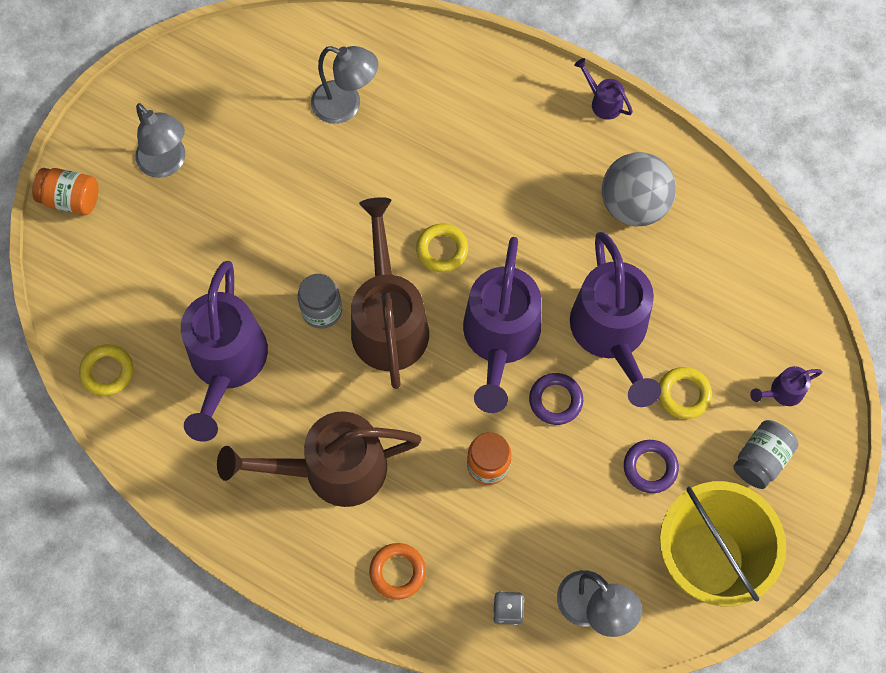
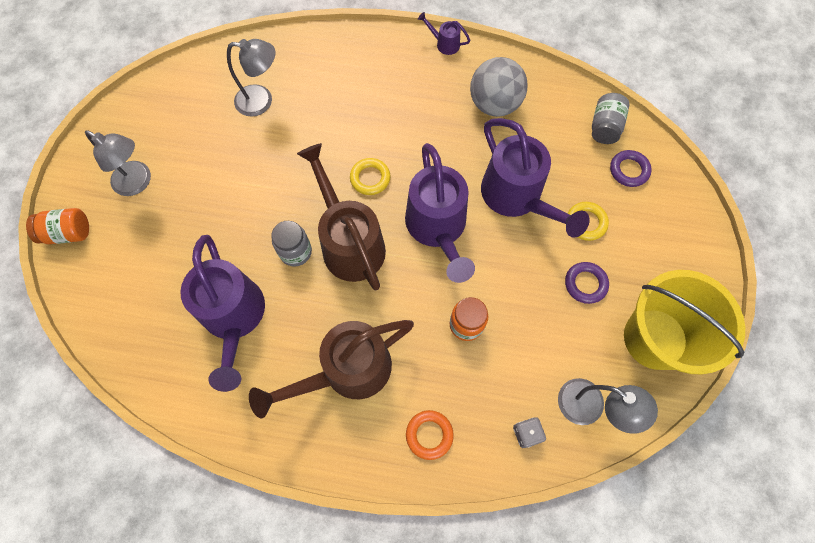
camera: 20 degrees left, 0 degrees up
yellow ring [79,344,133,396] -> none
purple ring [529,373,583,425] -> purple ring moved to [610,150,652,187]
grey jar [733,420,799,489] -> grey jar moved to [592,93,629,144]
purple watering can [750,366,823,406] -> none

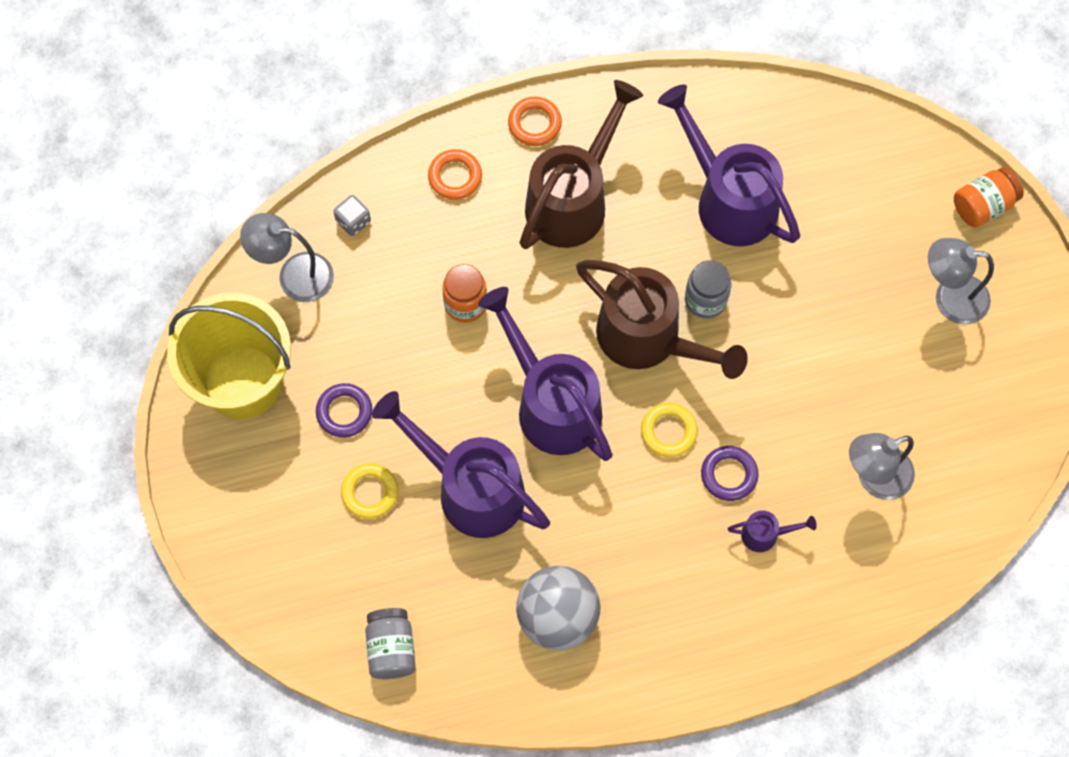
camera: 155 degrees right, 0 degrees up
purple watering can [418,12,470,55] -> purple watering can moved to [728,510,817,552]
purple ring [610,150,652,187] -> purple ring moved to [701,446,758,501]
none -> orange ring [508,96,562,146]

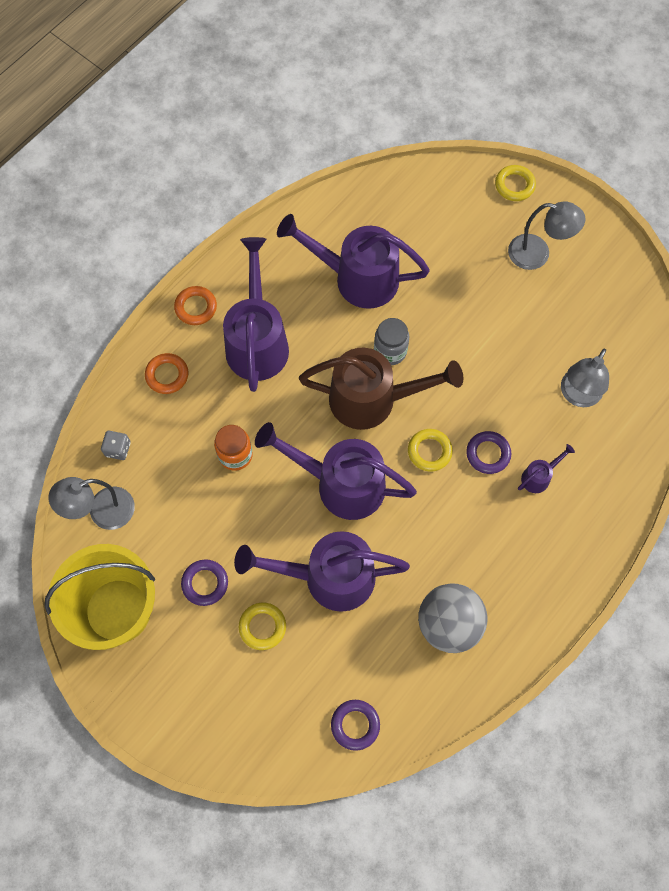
camera: 35 degrees left, 0 degrees up
grey jar [365,608,416,679] -> purple ring [331,700,380,751]
brown watering can [519,80,643,249] -> purple watering can [223,237,289,392]
grey lamp [928,238,994,324] -> grey lamp turned 135 degrees counterclockwise [508,201,586,270]
orange jar [954,167,1024,227] -> yellow ring [495,165,536,201]

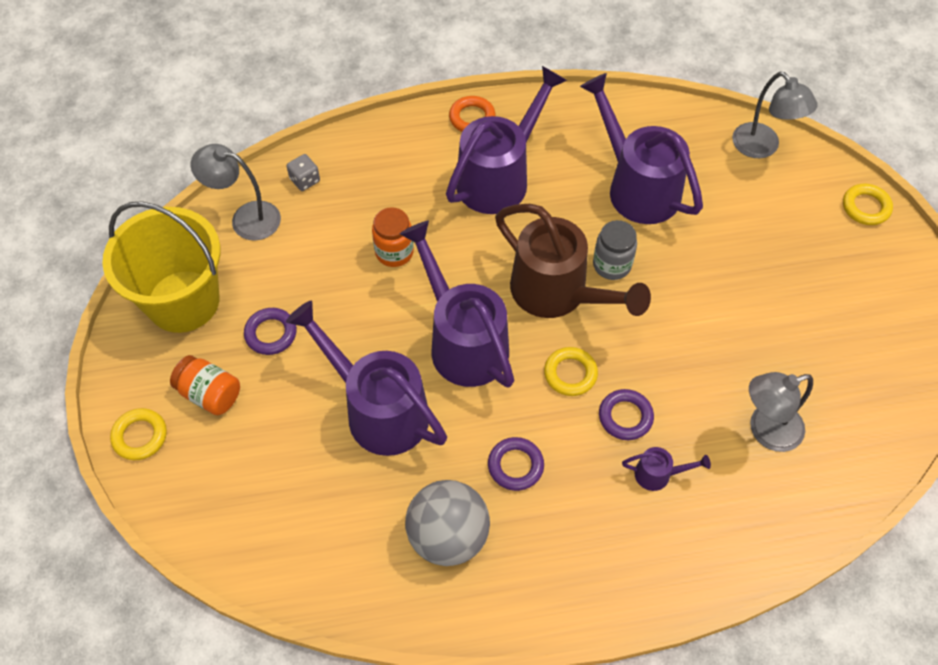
camera: 40 degrees right, 10 degrees down
orange ring [145,353,189,394] -> none
yellow ring [239,602,286,650] -> yellow ring moved to [110,408,167,460]
purple ring [331,700,380,751] -> purple ring moved to [488,437,544,491]
grey lamp [508,201,586,270] -> grey lamp moved to [732,72,818,158]
none -> orange jar [170,355,240,415]

